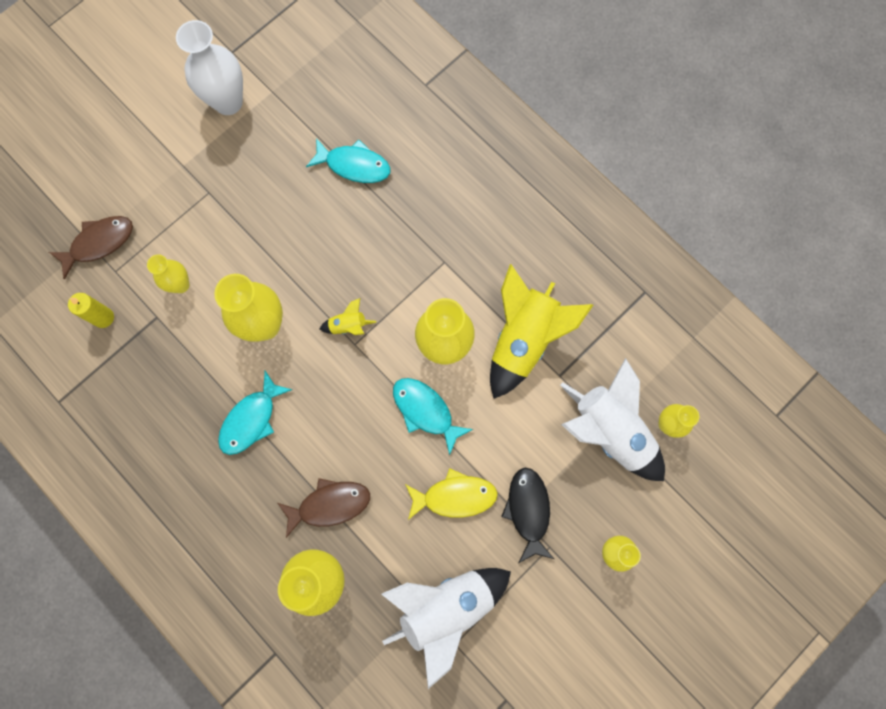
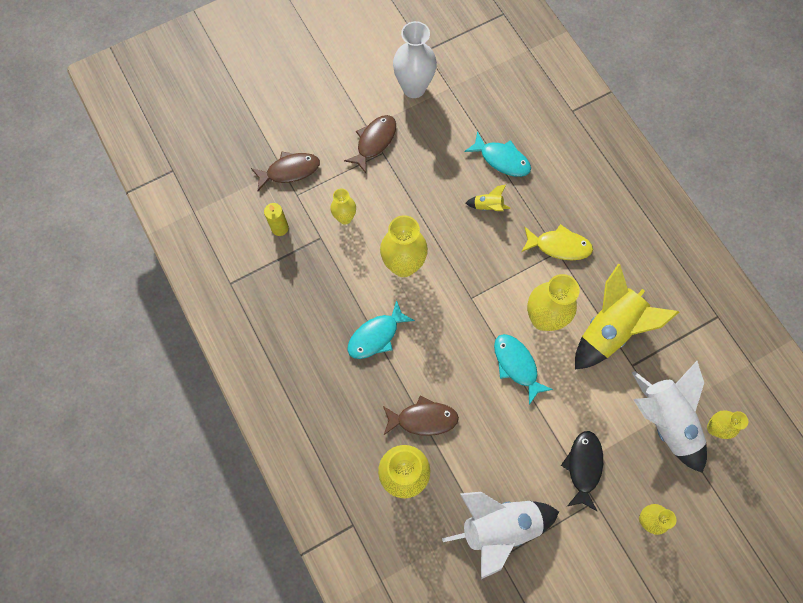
camera: 15 degrees right, 5 degrees down
yellow rocket [320,298,376,335] -> yellow rocket moved to [466,185,511,211]
yellow fish [405,468,498,520] -> yellow fish moved to [521,224,593,260]
none -> brown fish [344,115,396,173]

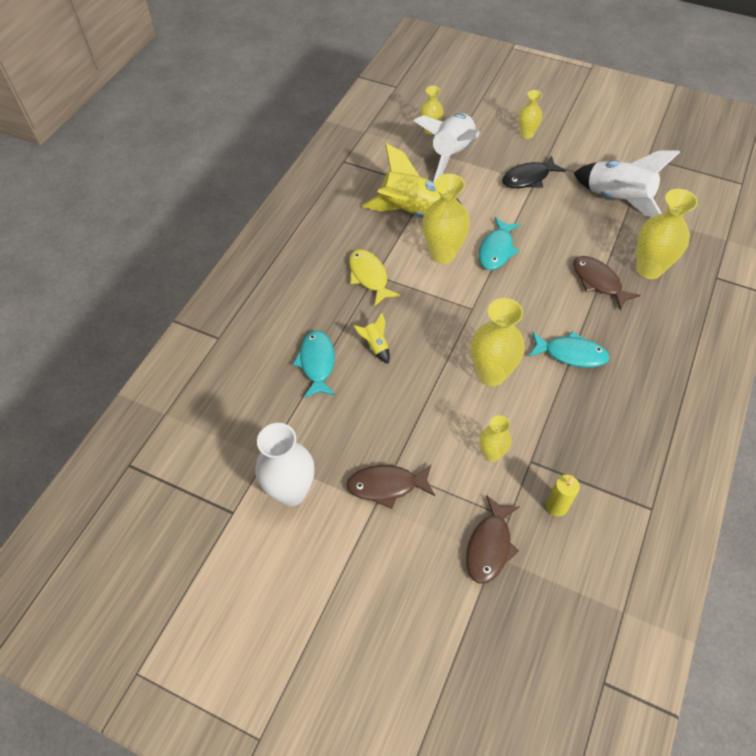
camera: 125 degrees left, 15 degrees down
brown fish [251,151,320,191] -> brown fish turned 105 degrees counterclockwise [466,495,520,584]

